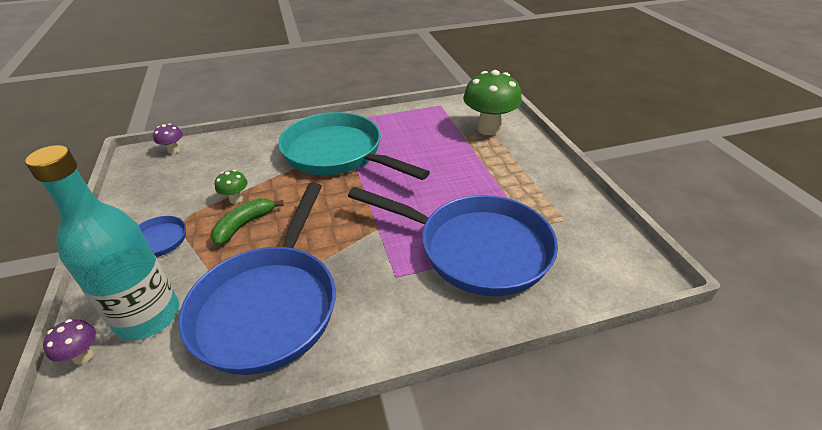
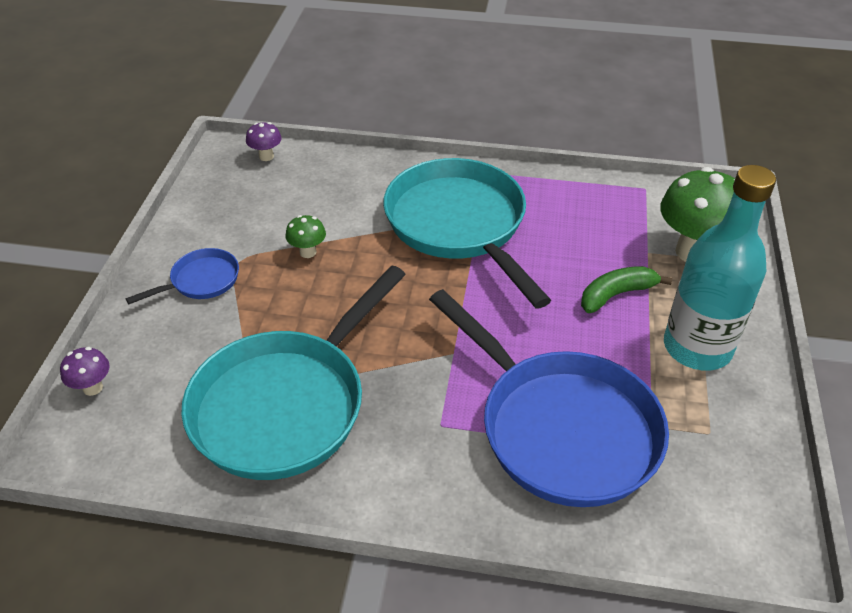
camera: 25 degrees right, 5 degrees up
turquoise bottle [25,145,179,340] -> turquoise bottle moved to [664,165,776,371]
blue pan [178,183,336,375] -> turquoise pan [181,265,406,480]
green banana [211,198,284,246] -> green banana moved to [581,266,672,313]

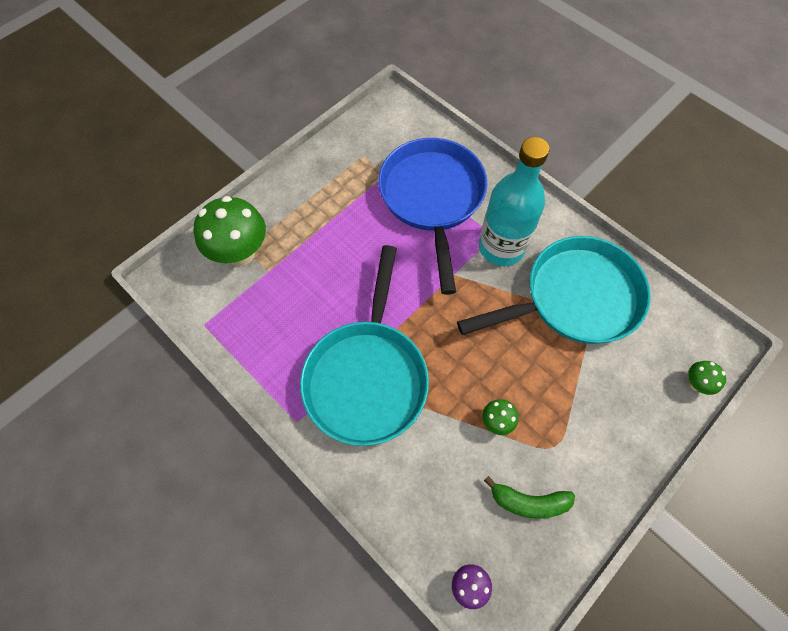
camera: 145 degrees left, 20 degrees up
purple mushroom [60,347,110,396] -> green mushroom [688,361,726,395]
blue pan [126,248,239,304] -> none
green banana [581,266,672,313] -> green banana moved to [484,476,575,519]
turquoise bottle [664,165,776,371] -> turquoise bottle moved to [479,137,549,266]

